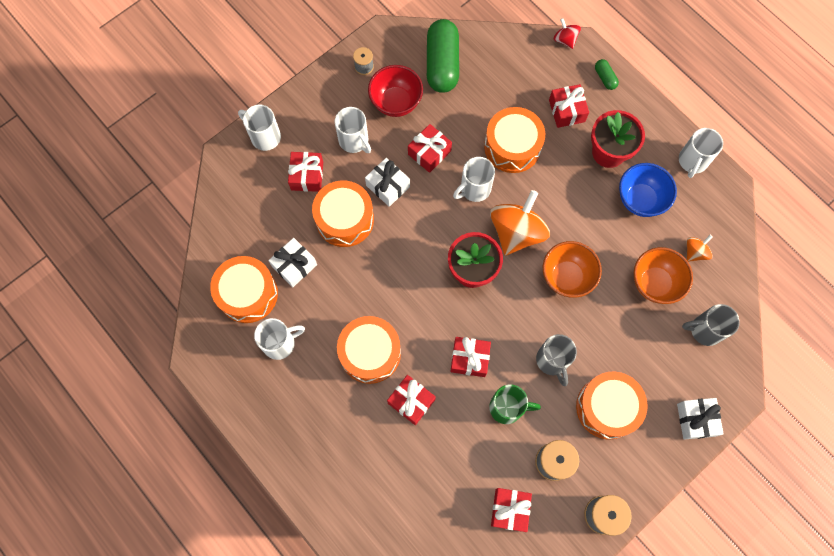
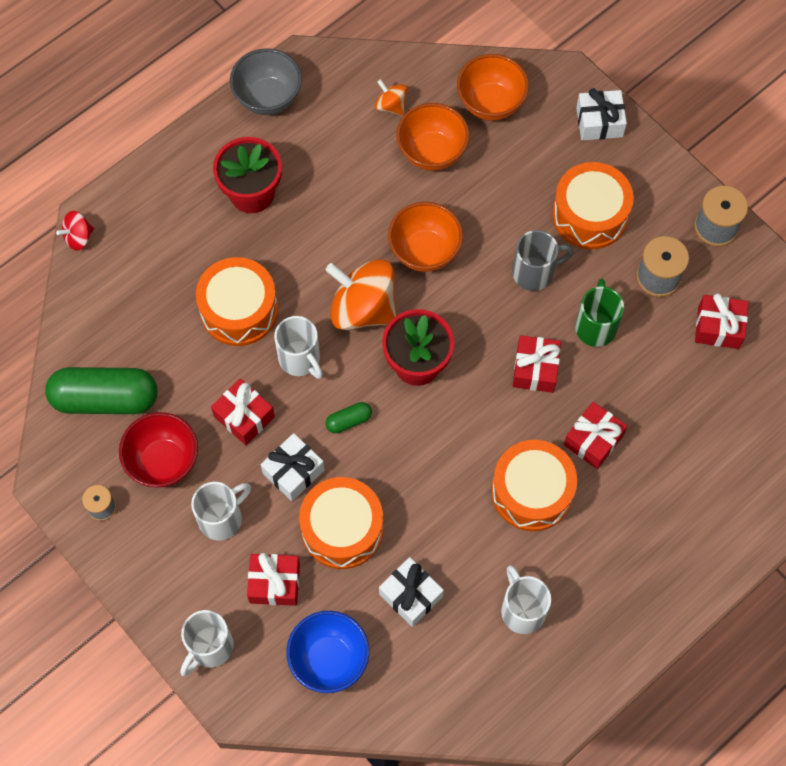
camera: 90 degrees left, 5 degrees down
orange drum [210,256,278,323] -> none
red gift [549,84,589,128] -> none
green capsule [595,59,619,90] -> green capsule moved to [326,402,372,433]
blue bowl [619,163,677,217] -> blue bowl moved to [286,611,369,693]
white mug [679,128,723,178] -> grey bowl [230,48,302,115]
grey mug [682,304,740,346] -> orange bowl [457,54,529,121]

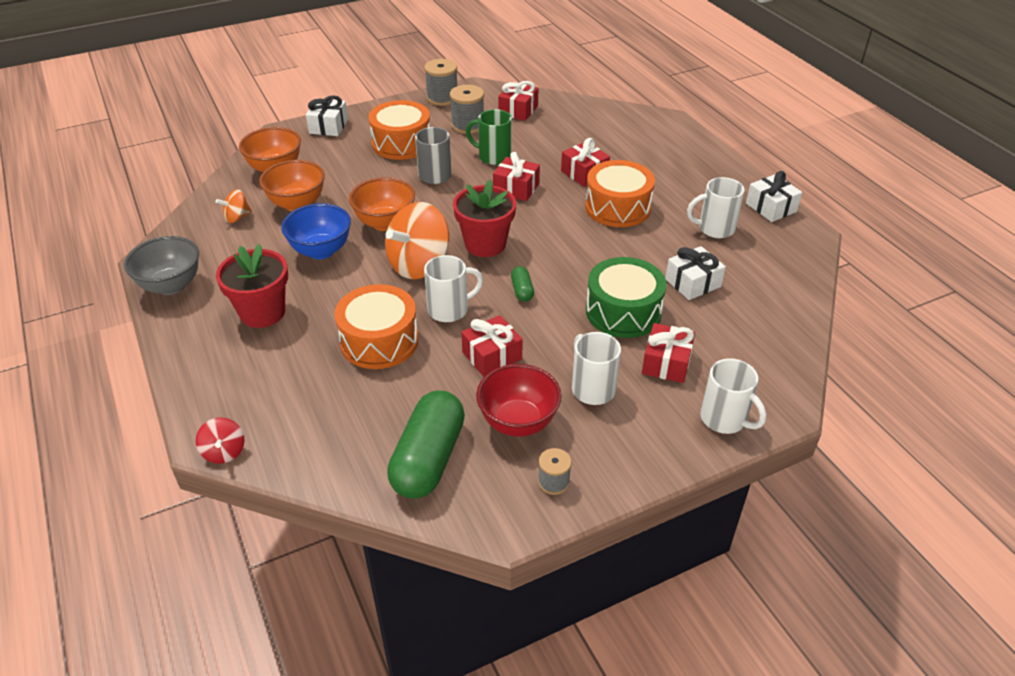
camera: 75 degrees left, 25 degrees down
white gift [261,433,324,501] -> white gift moved to [746,171,802,222]
blue bowl [286,611,369,693] -> blue bowl moved to [281,203,351,259]
orange drum [299,477,383,569] -> green drum [586,257,667,338]

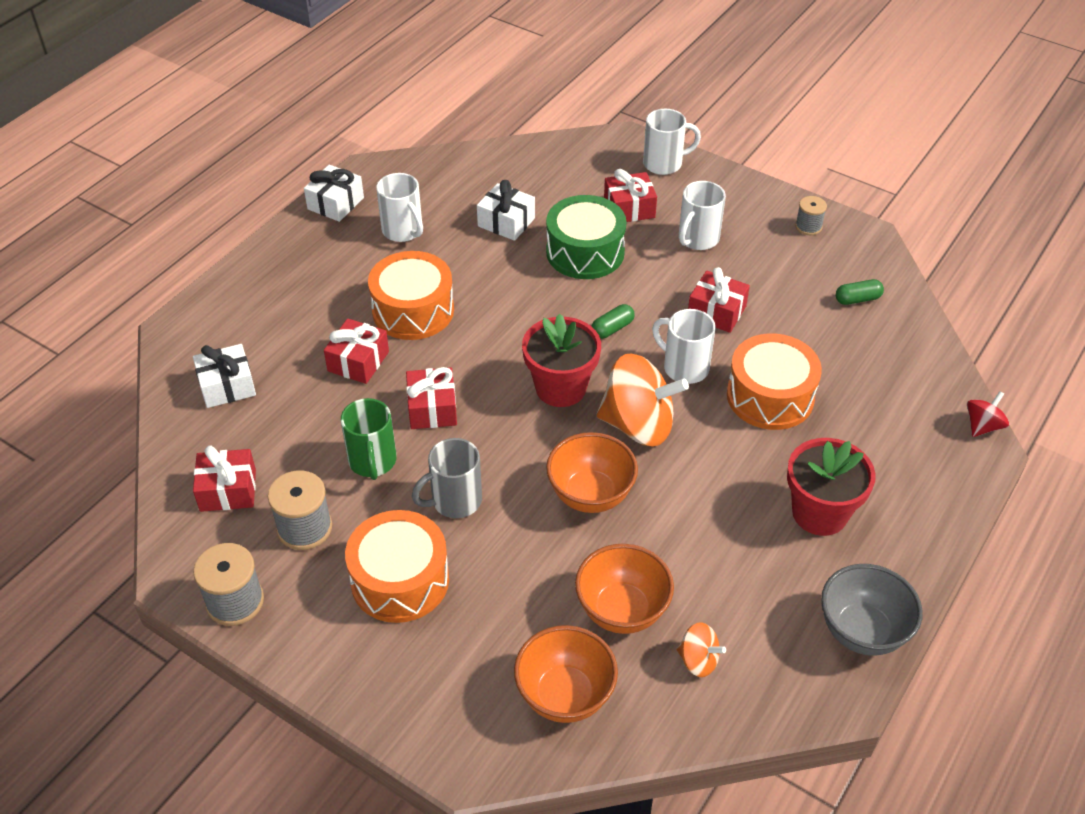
camera: 120 degrees left, 5 degrees up
blue bowl [281,203,351,259] -> none
white gift [306,95,348,136] -> white gift moved to [193,344,256,408]
green capsule [387,390,465,499] -> green capsule [836,279,884,305], size x0.44
red bowl [476,364,562,437] -> none
white mug [700,358,766,434] -> white mug turned 60 degrees clockwise [643,109,701,175]

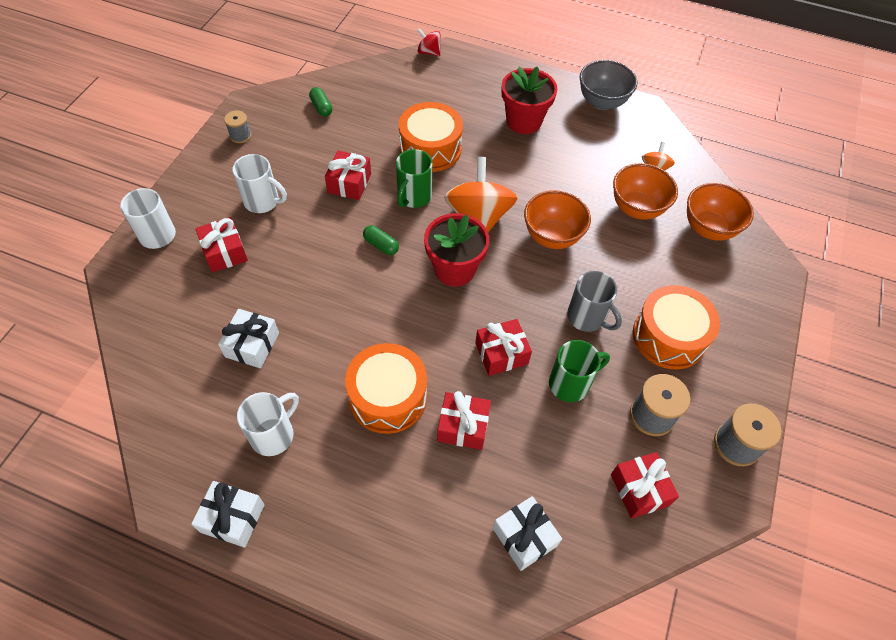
camera: 105 degrees left, 10 degrees up
green drum [546,195,626,279] -> none
white mug [652,309,716,384] -> green mug [396,149,433,208]

